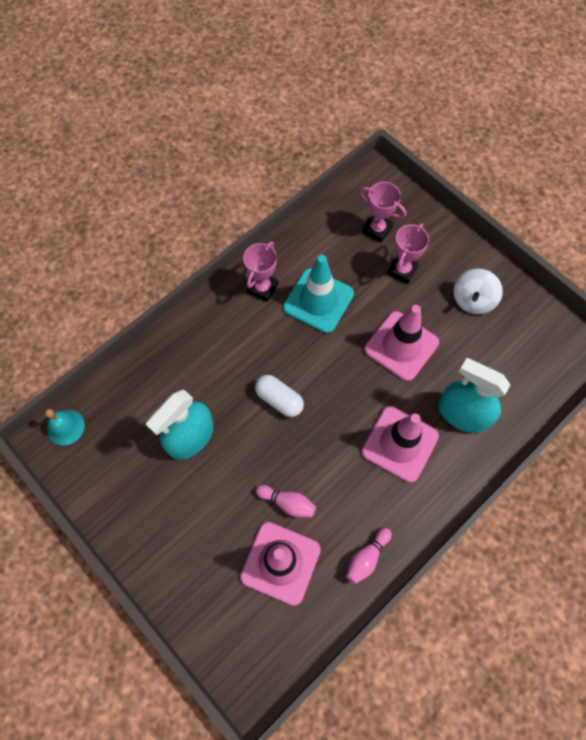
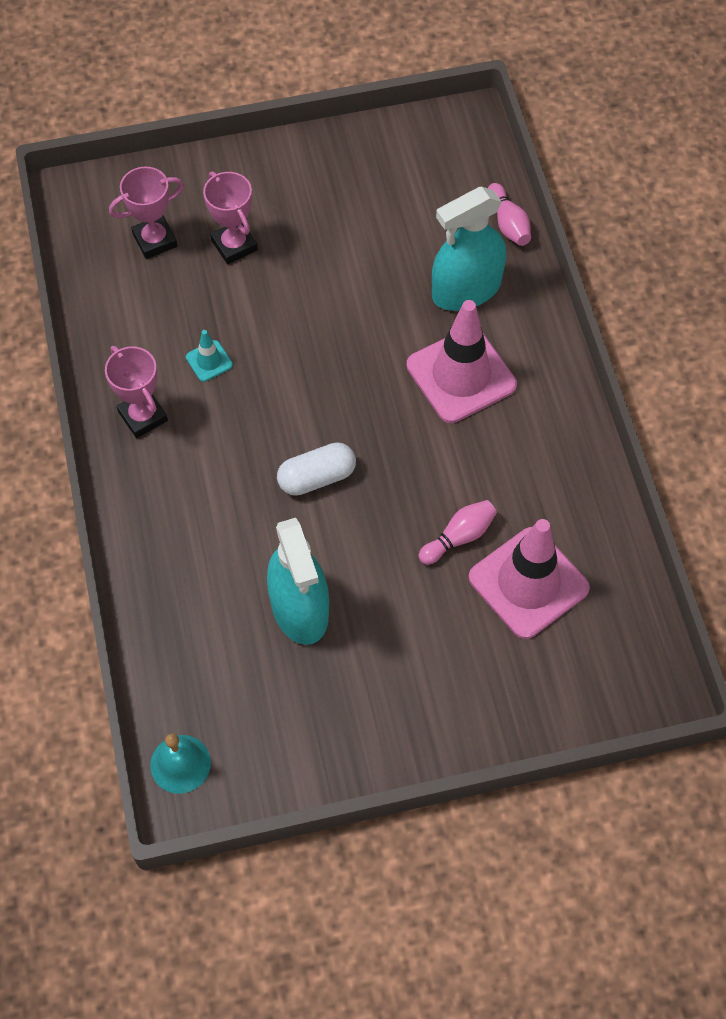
camera: 60 degrees left, 5 degrees down
turquoise traffic cone [283,255,354,333] -> turquoise traffic cone [186,330,233,382], size x0.43
pink bowling pin [346,528,392,584] -> pink bowling pin moved to [488,183,531,246]
pink traffic cone [364,305,439,381] -> none
white spinning top [454,268,503,314] -> none

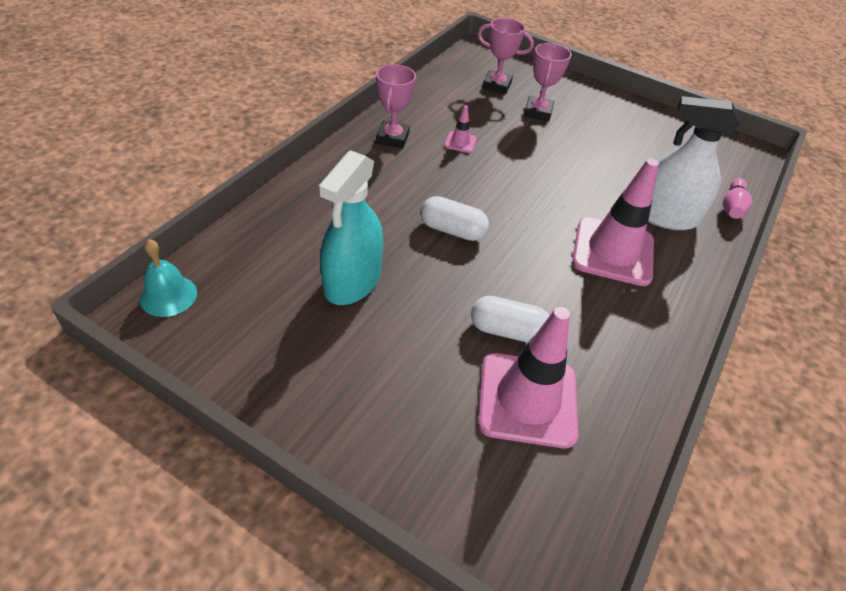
camera: 40 degrees right, 15 degrees down
turquoise traffic cone [186,330,233,382] -> pink traffic cone [444,105,477,153]
pink bowling pin [419,500,497,565] -> white capsule [471,296,549,343]
turquoise spray bottle [432,186,506,311] -> white spray bottle [648,96,740,230]

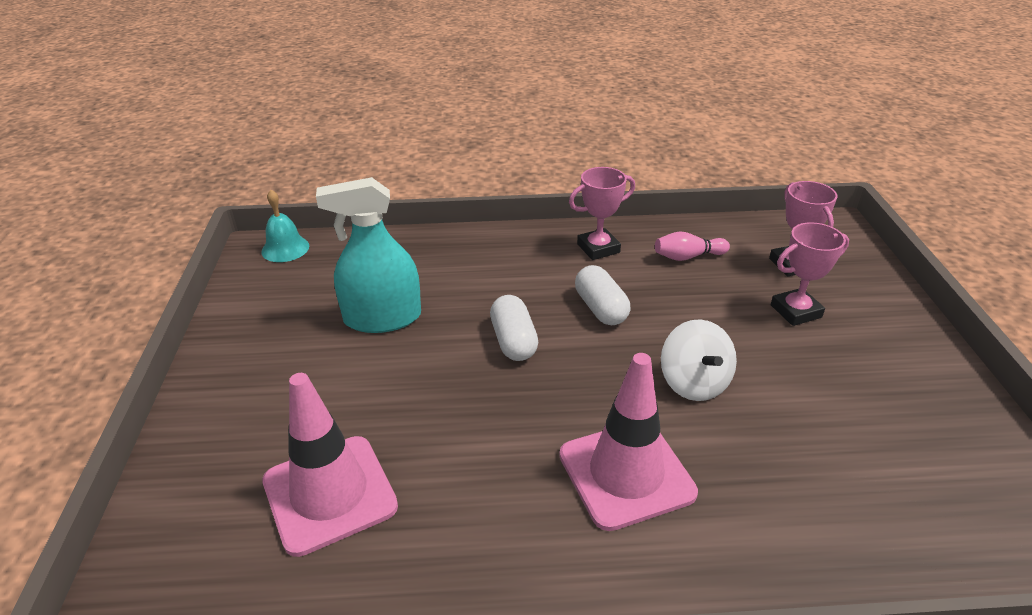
camera: 60 degrees right, 10 degrees down
pink traffic cone [444,105,477,153] -> none
white capsule [471,296,549,343] -> white capsule moved to [575,265,630,325]
white spray bottle [648,96,740,230] -> none
pink bowling pin [723,178,752,219] -> pink bowling pin moved to [655,231,730,261]
none -> white spinning top [661,319,737,401]

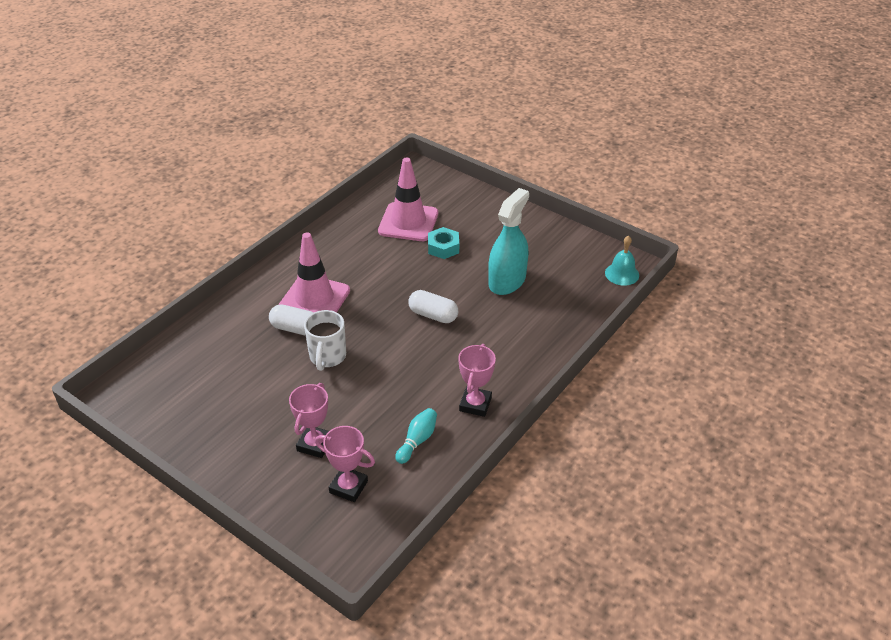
camera: 130 degrees right, 5 degrees up
white capsule [575,265,630,325] -> white capsule moved to [269,305,314,336]
pink bowling pin [655,231,730,261] -> turquoise bowling pin [395,408,437,464]
white spinning top [661,319,737,401] -> white mug [304,310,346,371]
none -> turquoise nut [428,227,459,259]

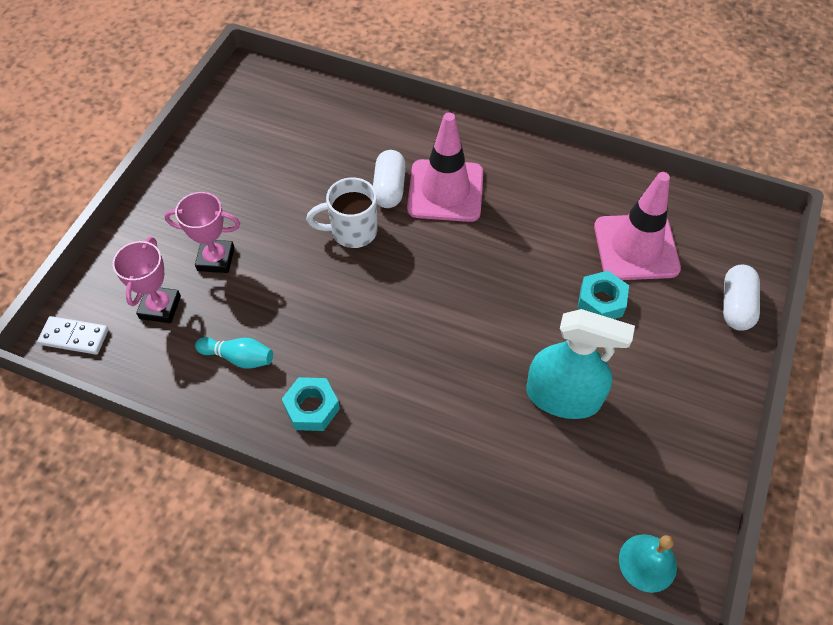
camera: 75 degrees right, 15 degrees up
white capsule [408,290,458,323] -> white capsule moved to [723,265,760,331]
pink trophy [458,344,496,417] -> turquoise nut [282,377,340,431]
none -> white domino [37,316,109,355]

